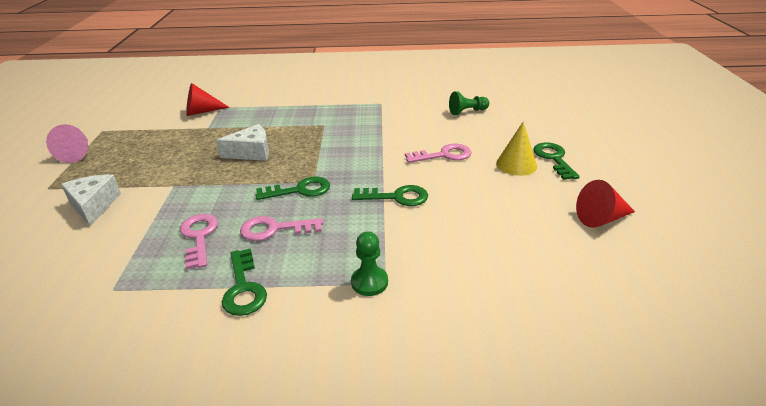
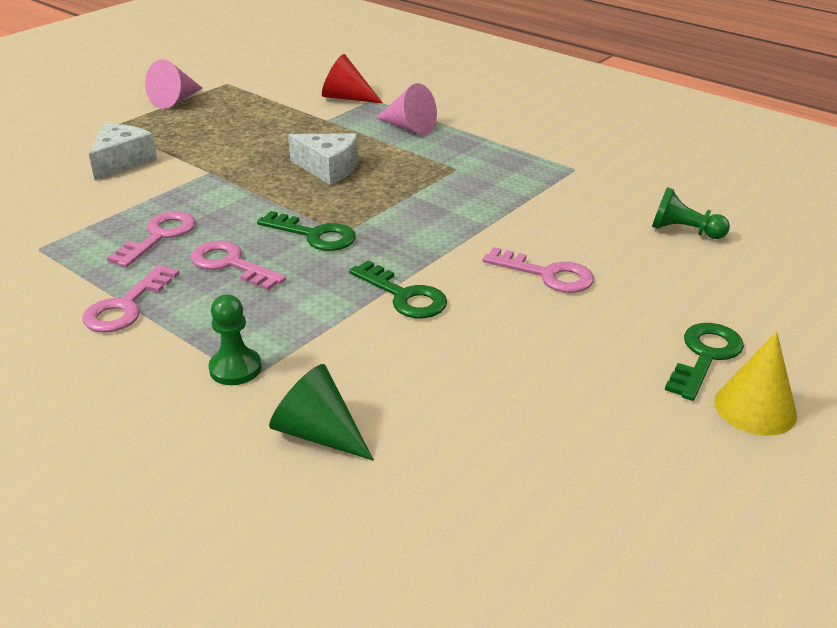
camera: 40 degrees right, 0 degrees up
green key [222,248,267,316] -> pink key [82,265,180,333]
yellow cone [496,122,537,176] -> yellow cone moved to [714,332,797,436]
red cone [576,180,635,228] -> none
none -> green cone [269,364,374,460]
none -> pink cone [376,83,437,135]

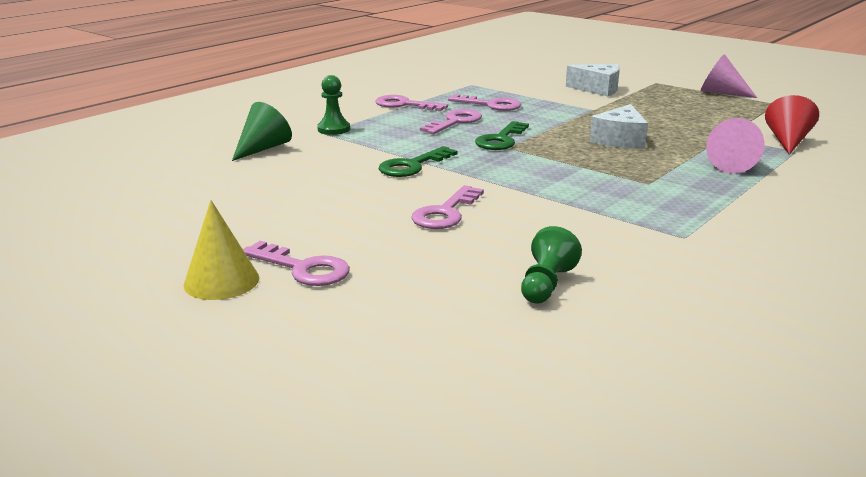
camera: 90 degrees right, 10 degrees down
green key [665,323,744,401] -> pink key [243,241,350,286]

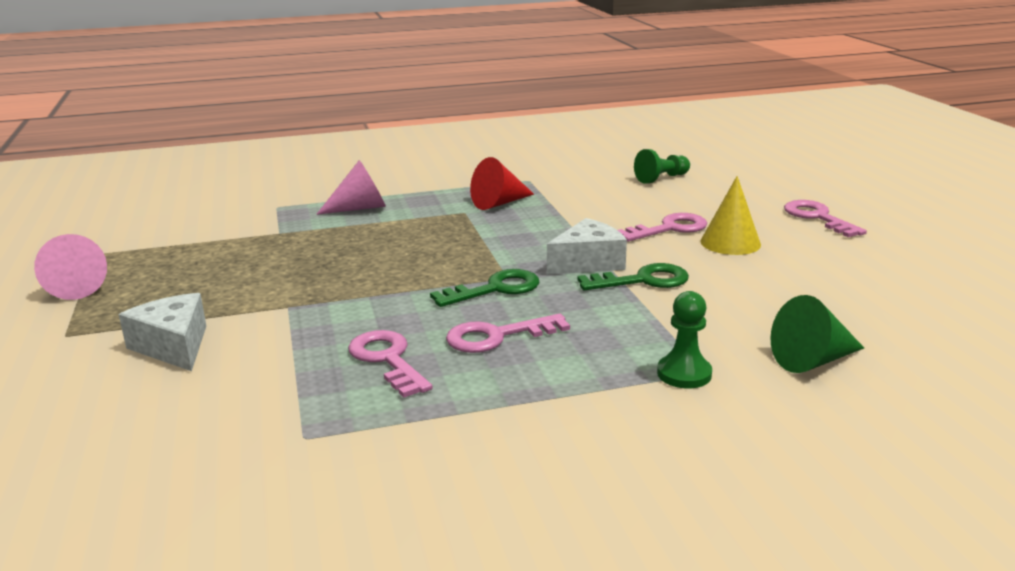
camera: 145 degrees left, 0 degrees up
yellow cone [184,200,259,300] -> yellow cone moved to [700,176,761,255]
pink key [375,95,448,111] -> none
white cheese [590,104,648,149] -> white cheese moved to [547,218,627,275]
red cone [765,95,819,155] -> red cone moved to [470,157,534,210]

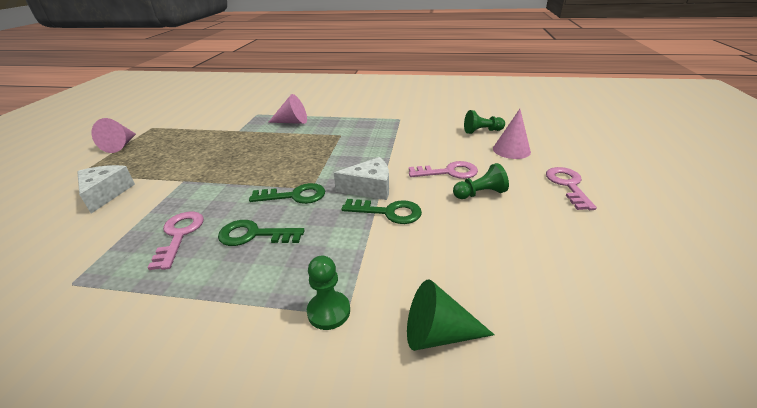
camera: 25 degrees right, 10 degrees up
pink key [446,313,570,353] -> green key [218,220,305,246]
red cone [470,157,534,210] -> none
yellow cone [700,176,761,255] -> green pawn [453,163,509,199]
none -> pink cone [493,109,531,159]

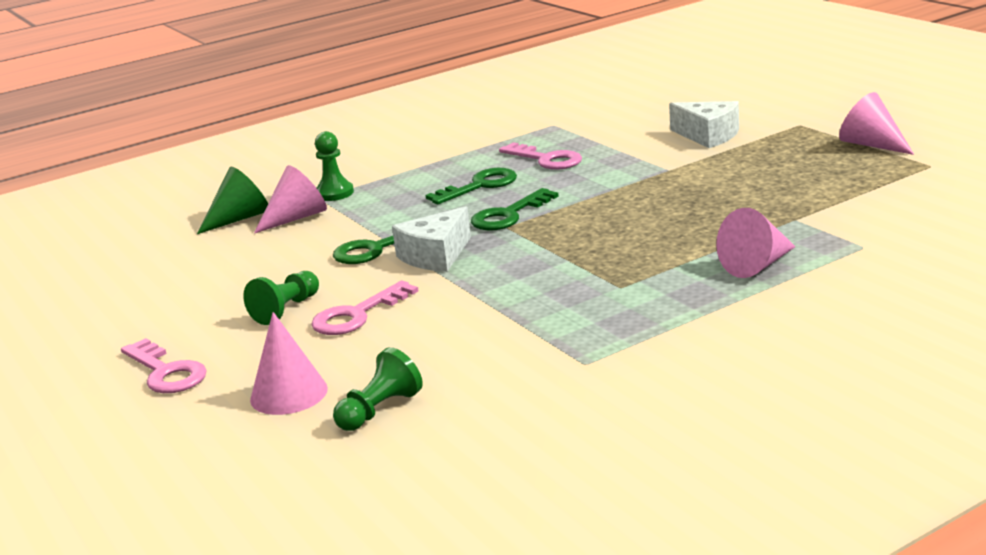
camera: 140 degrees right, 10 degrees down
none -> pink cone [254,165,327,234]

